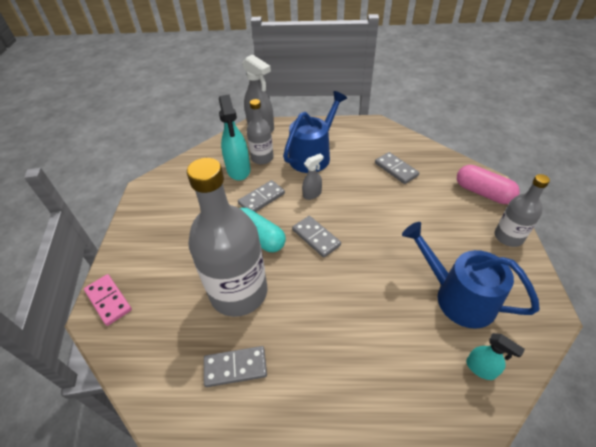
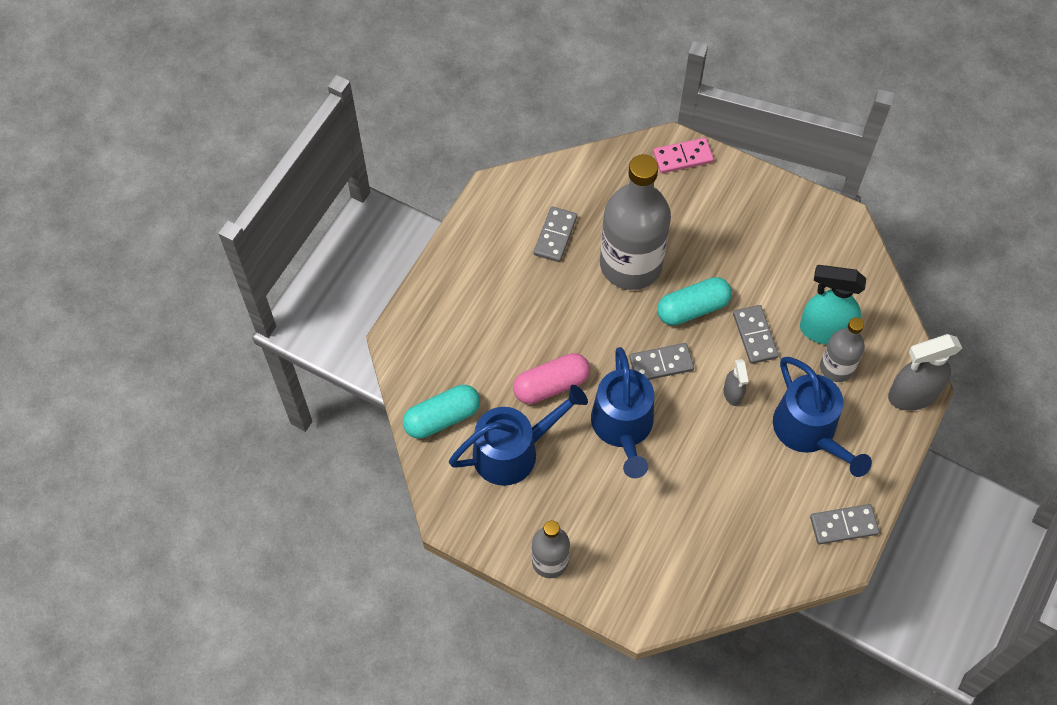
camera: 115 degrees right, 15 degrees up
grey domino [375,152,419,184] -> grey domino moved to [810,504,879,544]
pink capsule [457,165,520,204] -> pink capsule moved to [513,353,590,404]
turquoise spray bottle [466,333,525,380] -> turquoise capsule [403,385,480,439]
none -> blue watering can [591,347,654,478]

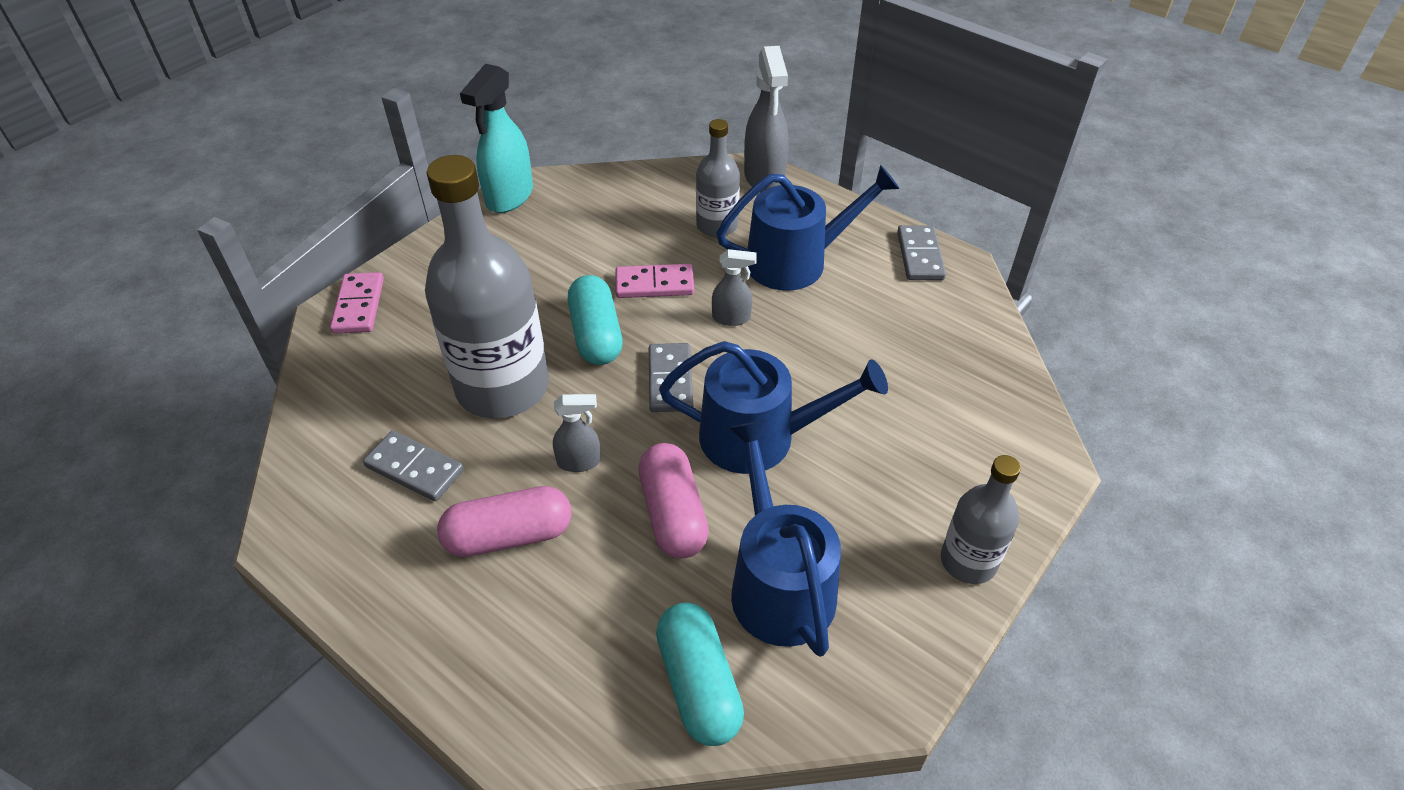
camera: 80 degrees left, 15 degrees down
grey domino [733,305,779,364] -> pink domino [615,264,694,298]
turquoise spray bottle [800,265,866,345] -> turquoise spray bottle moved to [460,63,533,213]
none -> pink capsule [437,486,572,557]
none -> grey spray bottle [553,394,601,472]

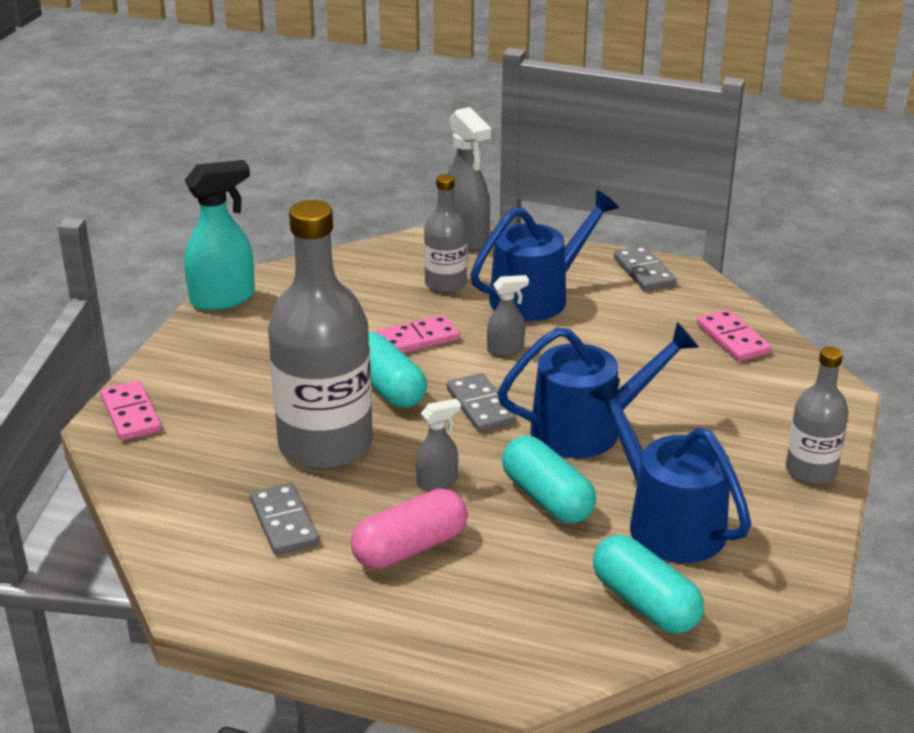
camera: 20 degrees left, 15 degrees down
grey domino [363,431,464,501] -> grey domino turned 60 degrees clockwise [250,483,319,555]
turquoise spray bottle [460,63,533,213] -> turquoise spray bottle turned 120 degrees counterclockwise [184,160,255,311]
pink capsule [638,443,709,559] -> turquoise capsule [502,436,596,523]
none -> pink domino [697,309,771,362]

